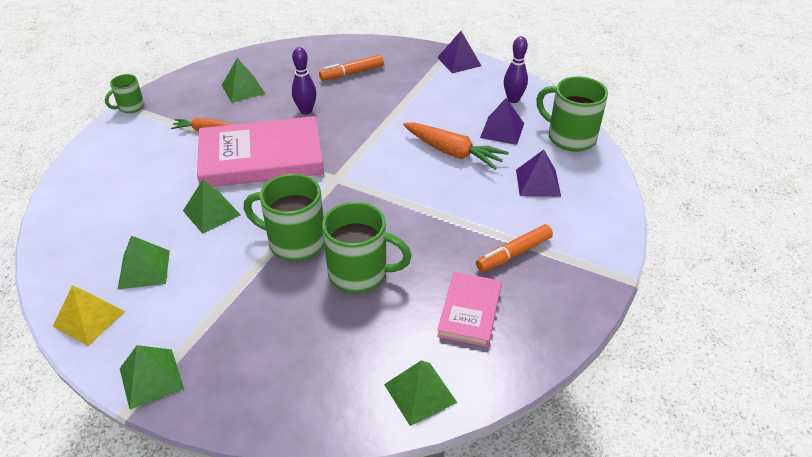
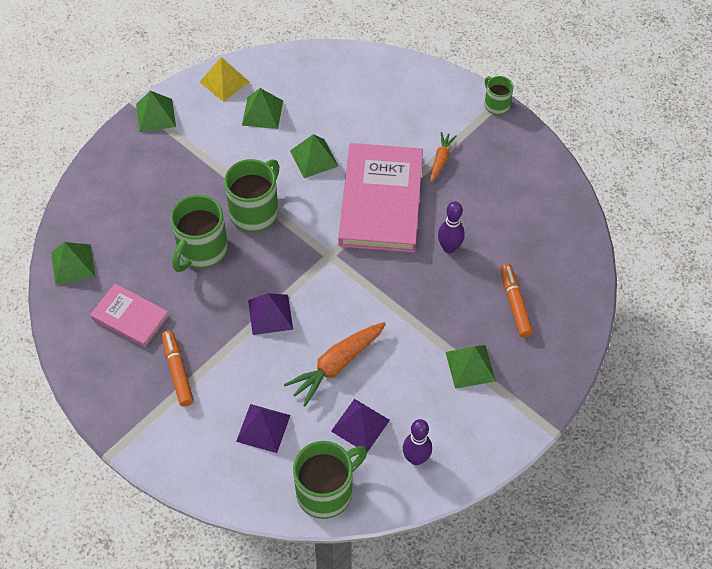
camera: 105 degrees right, 15 degrees up
green pyramid [222,58,265,103] -> green pyramid moved to [445,345,496,389]
purple pyramid [437,31,481,73] -> purple pyramid moved to [248,293,293,335]

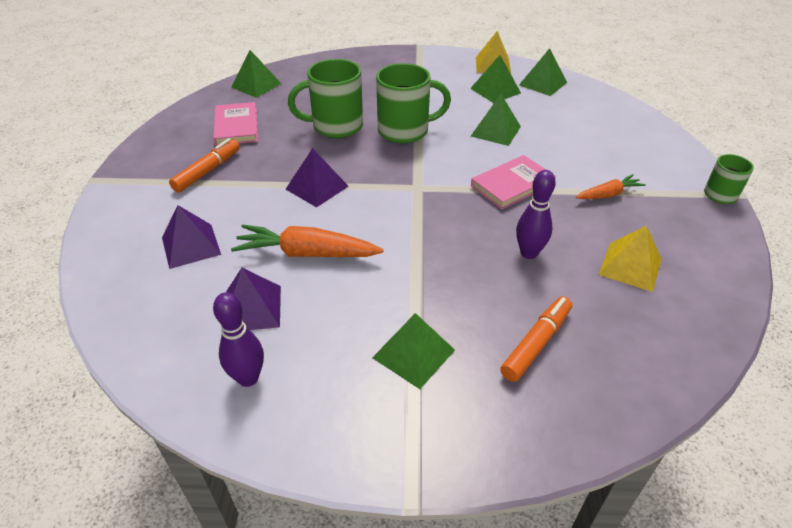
camera: 50 degrees right, 15 degrees down
green pyramid [136,91,176,132] -> green pyramid moved to [519,48,567,96]
green mug [293,441,367,519] -> none
pink book [338,143,423,253] -> pink book [471,155,556,209], size x0.53
none -> yellow pyramid [599,226,661,292]

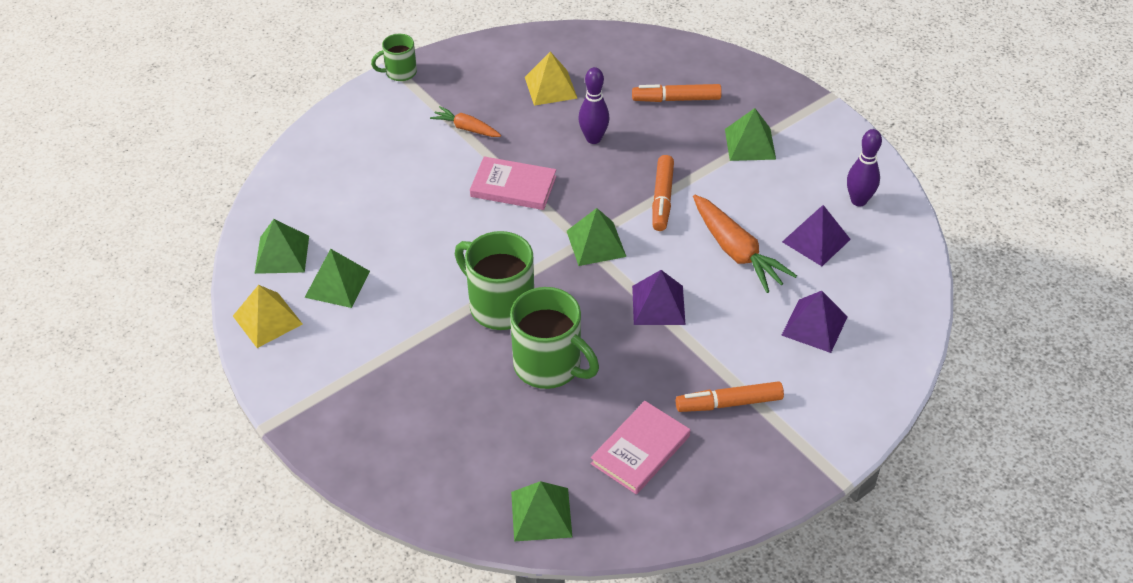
camera: 130 degrees left, 5 degrees up
green pyramid [471,94,521,146] -> green pyramid moved to [567,208,627,266]
none -> orange marker [652,155,674,231]

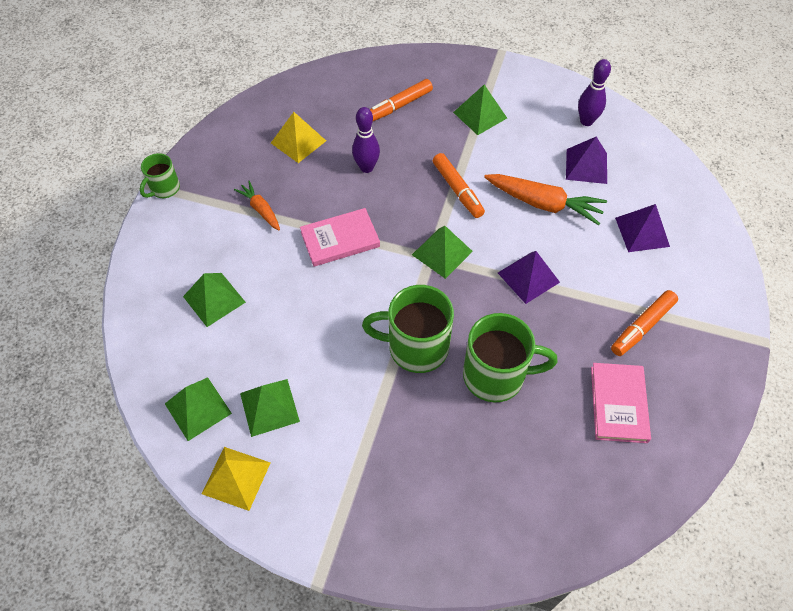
camera: 35 degrees left, 10 degrees up
orange carrot [430,106,501,137] -> orange carrot turned 60 degrees clockwise [234,181,280,230]
green pyramid [511,481,573,542] -> green pyramid moved to [183,273,246,327]

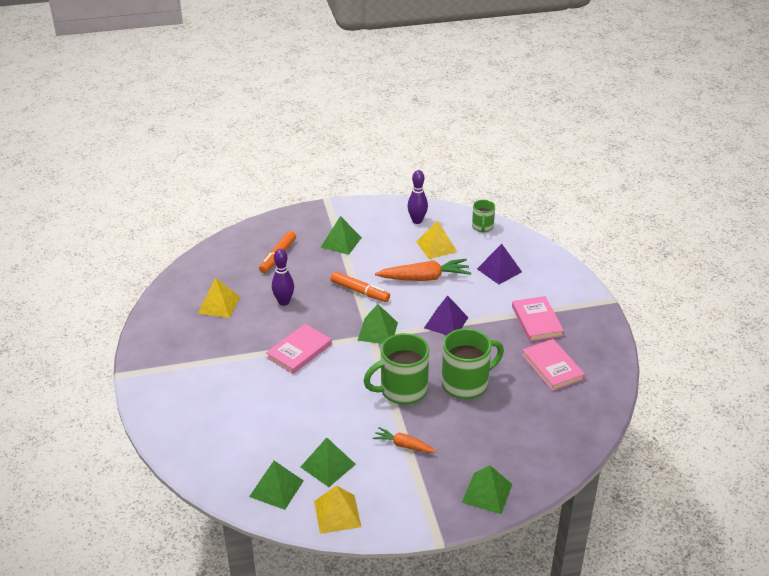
camera: 30 degrees left, 20 degrees down
green mug [140,153,180,198] -> green mug moved to [472,200,495,232]
green pyramid [183,273,246,327] -> green pyramid moved to [462,465,512,514]
orange carrot [234,181,280,230] -> orange carrot moved to [373,427,436,453]
purple pyramid [566,137,607,184] -> yellow pyramid [416,220,457,259]
orange marker [611,290,678,356] -> pink book [512,296,564,342]

